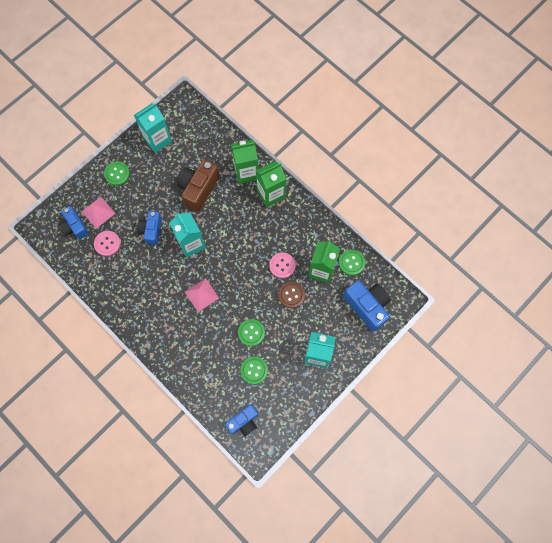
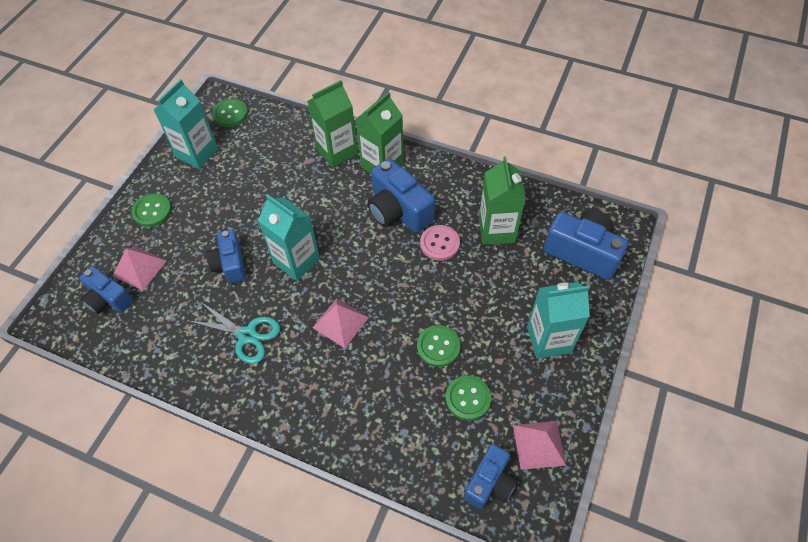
camera: 20 degrees left, 15 degrees down
pink button [94,231,121,256] -> none
brown camera [177,159,220,212] -> none
brown button [278,282,305,308] -> none
green button [339,250,365,276] -> green button moved to [212,99,248,127]
none -> turquoise scissors [189,302,280,364]
none -> blue camera [367,158,435,233]
none -> pink pyramid [513,421,566,470]

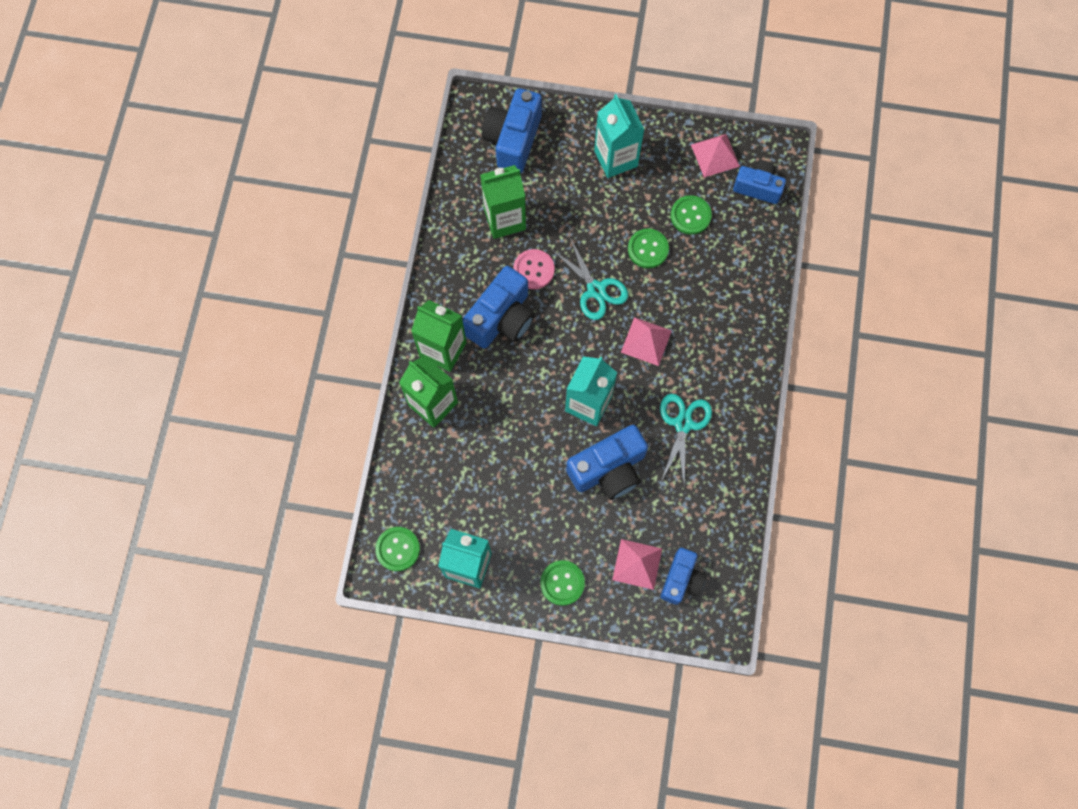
camera: 105 degrees left, 15 degrees up
blue camera [206,229,246,283] -> blue camera [566,425,648,500], size x1.54
none -> turquoise scissors [551,238,628,320]

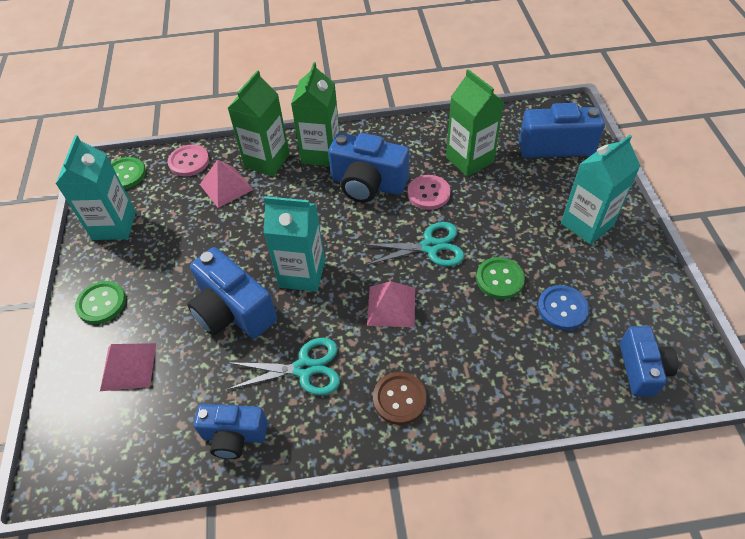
camera: 75 degrees right, 20 degrees down
turquoise scissors [551,238,628,320] -> turquoise scissors turned 135 degrees counterclockwise [362,222,465,267]
blue camera [660,548,706,605] -> blue camera moved to [194,404,268,459]
green button [671,195,712,235] -> blue button [538,285,589,330]
pink pyramid [691,134,740,177] -> pink pyramid moved to [200,160,253,208]
none -> pink button [168,145,209,177]
none -> brown button [373,372,427,425]

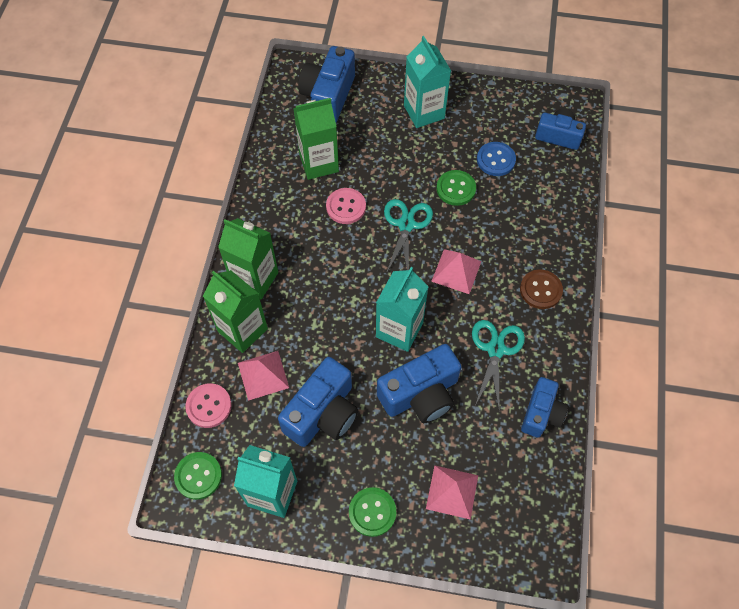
camera: 75 degrees left, 10 degrees up
blue camera [328,133,409,203] -> blue camera moved to [278,357,358,447]

